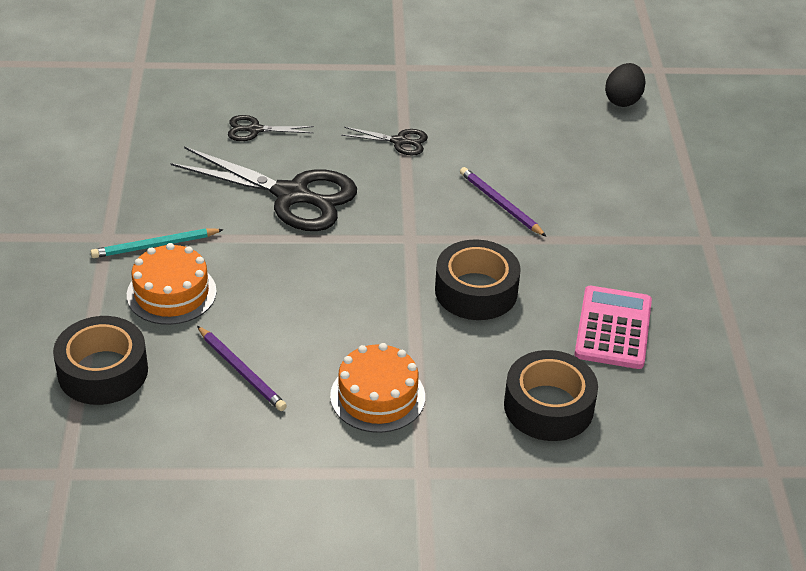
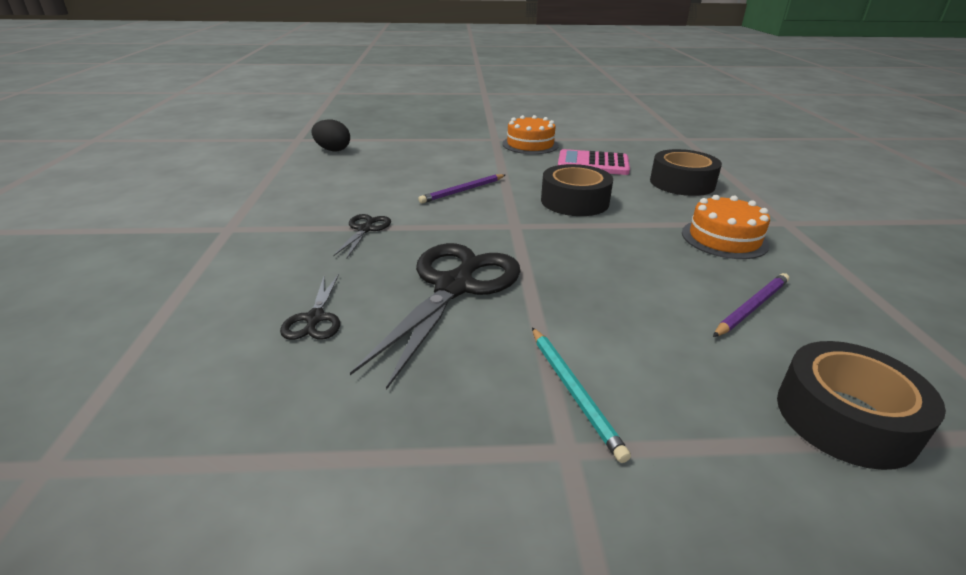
camera: 90 degrees left, 10 degrees down
orange cake [127,243,217,325] -> orange cake moved to [502,115,559,154]

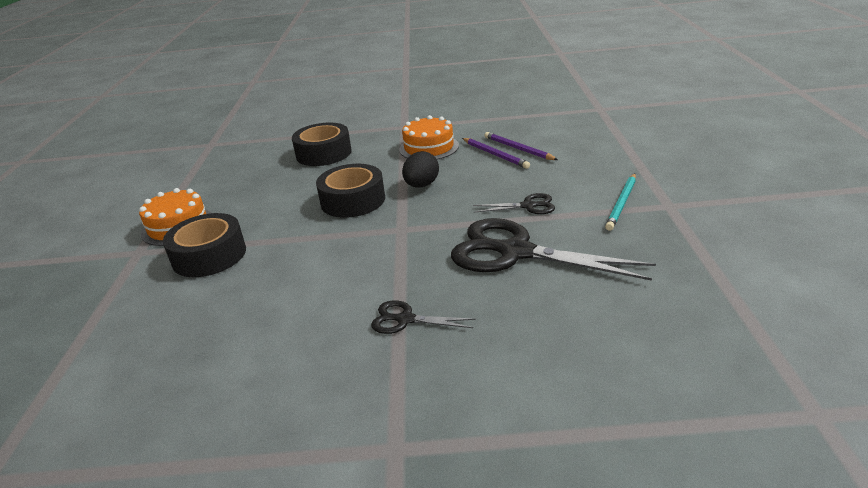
camera: 85 degrees left, 0 degrees up
black scissors [280,274,340,340] -> black scissors moved to [473,193,555,214]
black egg [311,119,350,151] -> black egg moved to [402,151,439,187]
purple pencil [418,174,505,204] -> purple pencil moved to [462,138,530,169]
turquoise pencil [532,327,631,463] -> turquoise pencil turned 135 degrees clockwise [605,174,636,231]
pink calculator [558,149,630,175] -> none
black tape [777,341,946,470] -> black tape moved to [163,213,246,277]

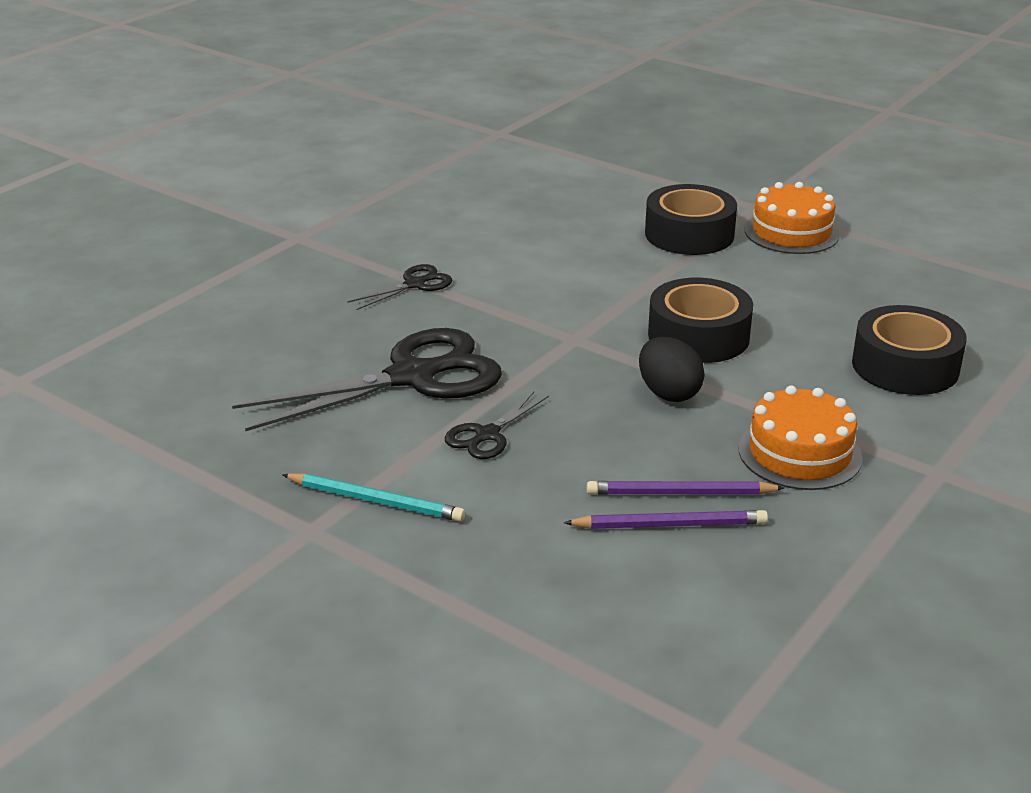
camera: 125 degrees right, 0 degrees up
turquoise pencil [605,174,636,231] -> turquoise pencil turned 135 degrees clockwise [282,474,465,522]

